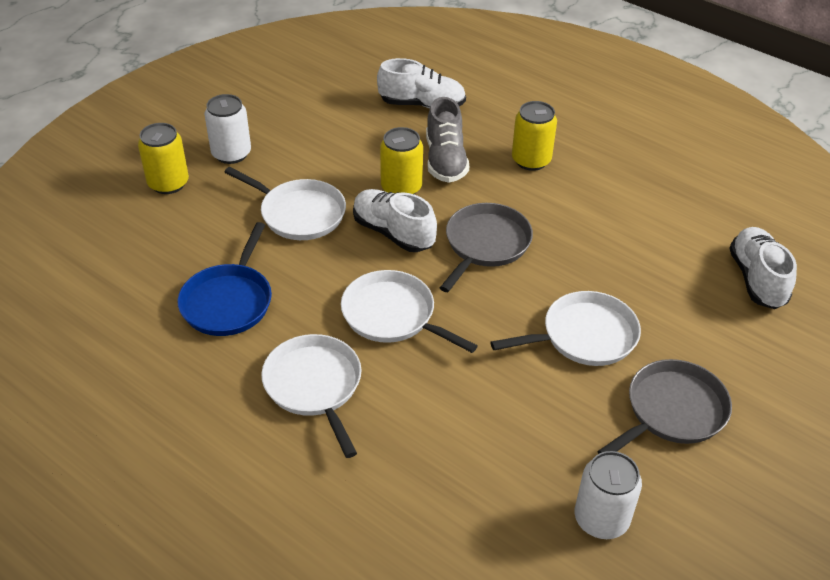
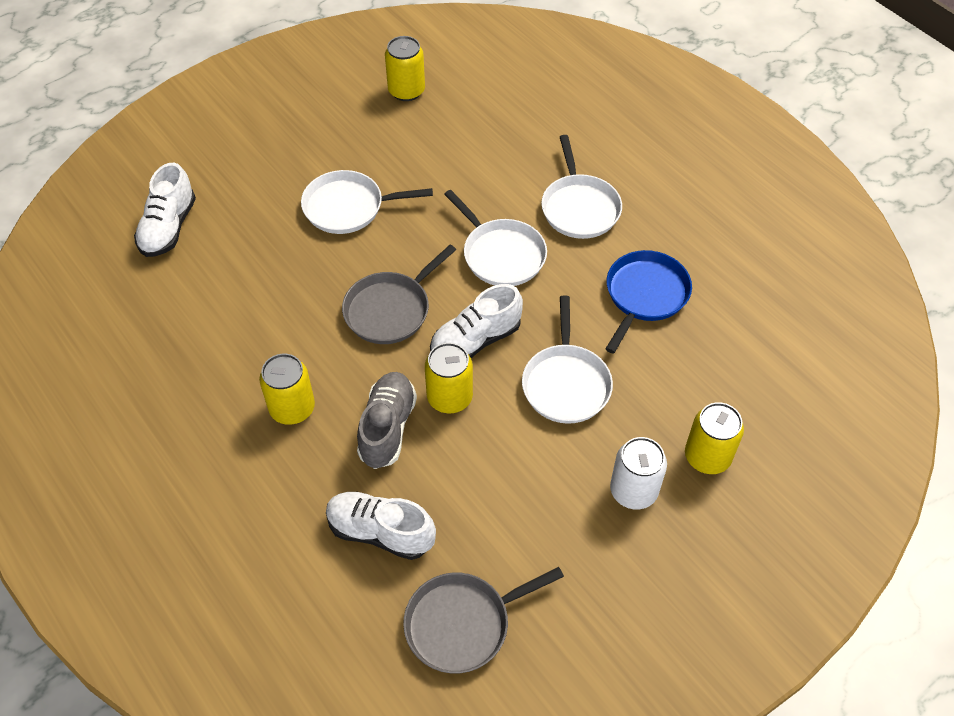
camera: 165 degrees left, 10 degrees up
white pan [225,167,346,240] -> white pan turned 135 degrees counterclockwise [522,295,613,424]
white shoe [353,189,437,252] -> white shoe turned 90 degrees clockwise [430,284,523,358]
white can [575,451,642,539] -> yellow can [385,36,425,101]
grey pan [597,359,732,454] -> grey pan moved to [403,567,564,673]

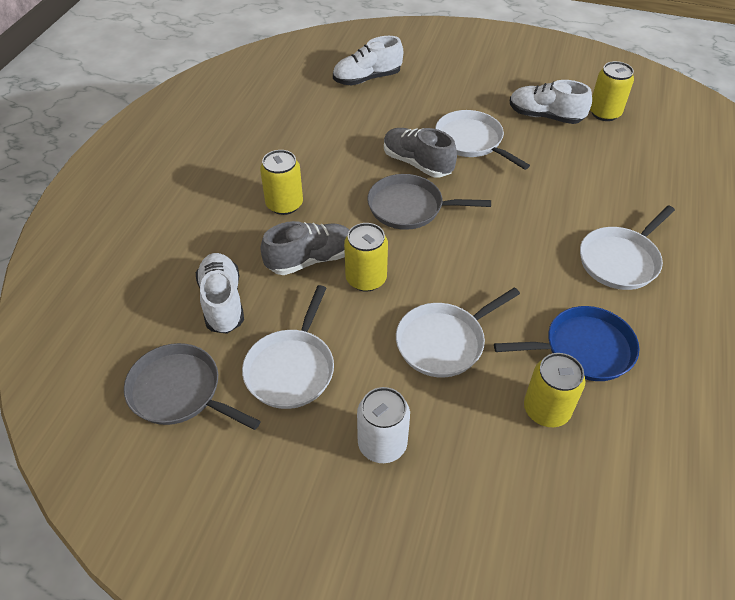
camera: 55 degrees right, 5 degrees down
white shoe [430,284,523,358] -> white shoe moved to [510,80,592,124]
white pan [444,190,547,286] -> white pan moved to [242,285,334,409]
yellow can [685,402,744,474] -> yellow can moved to [524,353,585,427]
none -> grey shoe [384,128,457,177]

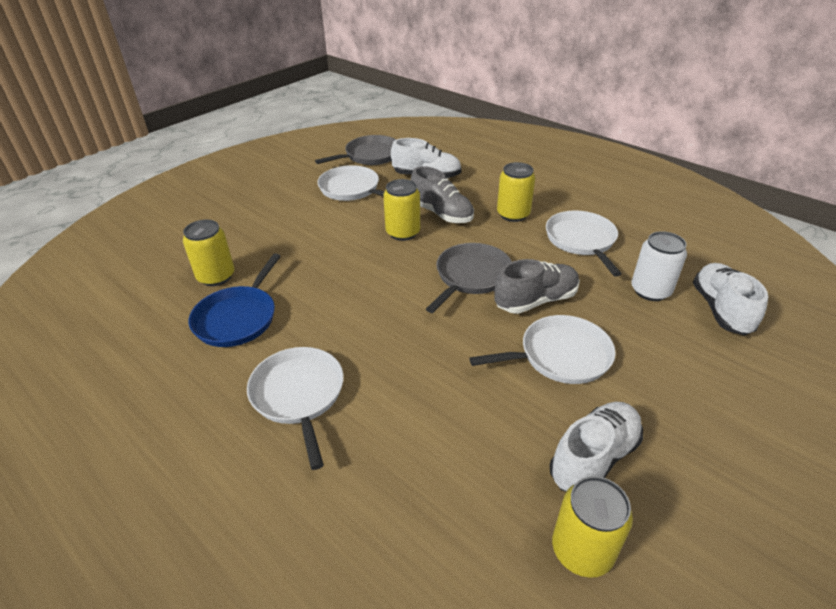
camera: 115 degrees right, 10 degrees down
grey shoe [260,221,349,275] -> grey shoe turned 45 degrees counterclockwise [411,166,474,223]
white can [357,387,410,463] -> white can moved to [631,231,687,301]
white pan [396,287,520,377] -> white pan moved to [546,210,622,277]

